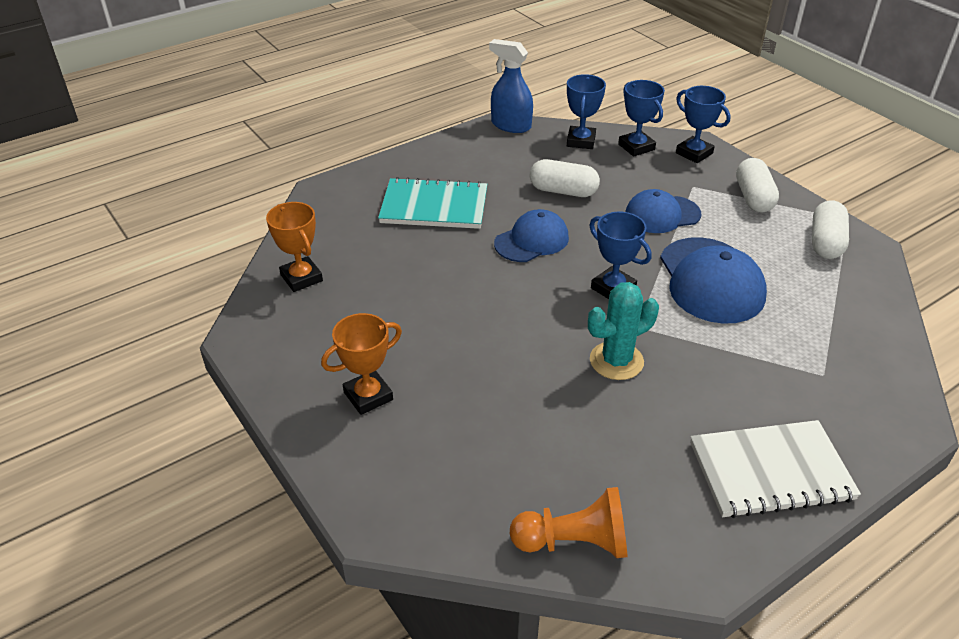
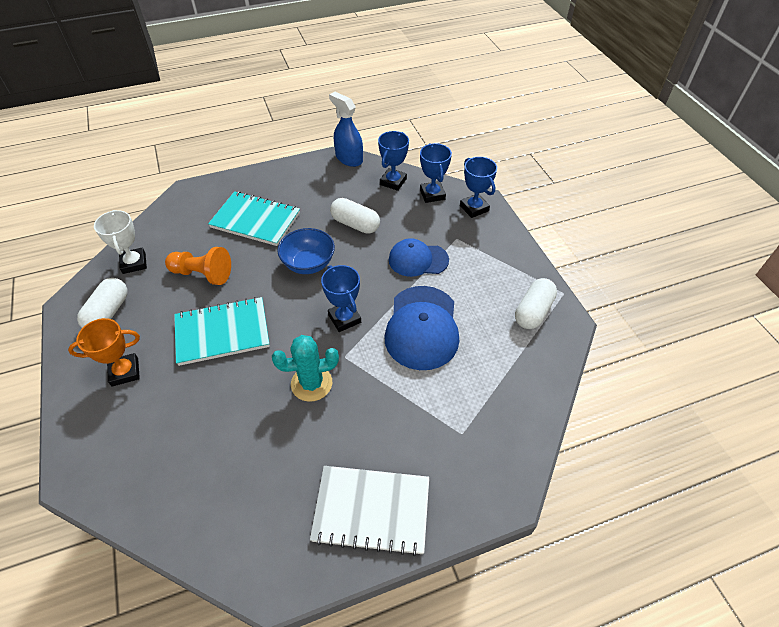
camera: 15 degrees right, 10 degrees up
orange trophy [266,202,323,292] -> white trophy [94,210,147,274]
blue cap [494,209,569,262] -> blue bowl [277,228,335,274]
orange pawn [510,487,627,558] -> orange pawn moved to [165,247,231,285]
white capsule [736,158,779,213] -> white capsule moved to [77,278,128,328]
none -> turquoise notebook [174,297,270,366]

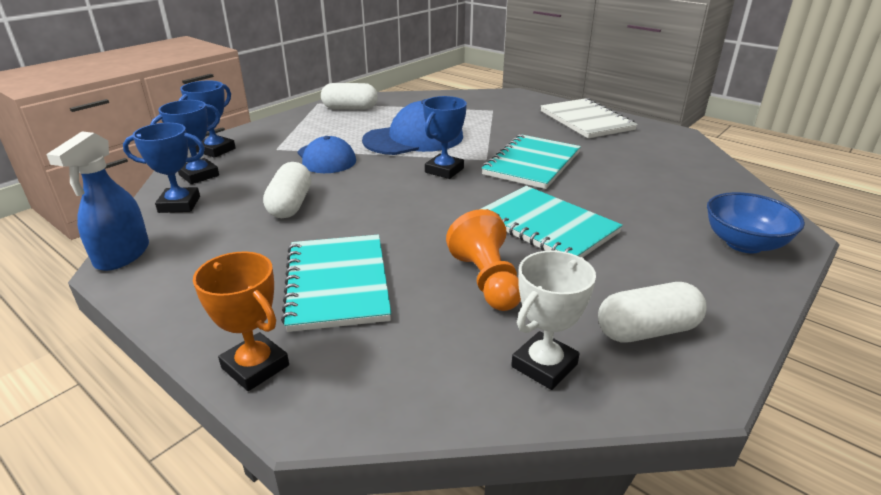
camera: 120 degrees left, 20 degrees down
orange trophy [68,318,140,386] -> orange trophy moved to [193,251,289,391]
turquoise cactus [272,335,339,402] -> turquoise notebook [481,134,581,189]
blue bowl [277,228,335,274] -> blue bowl moved to [707,192,805,253]

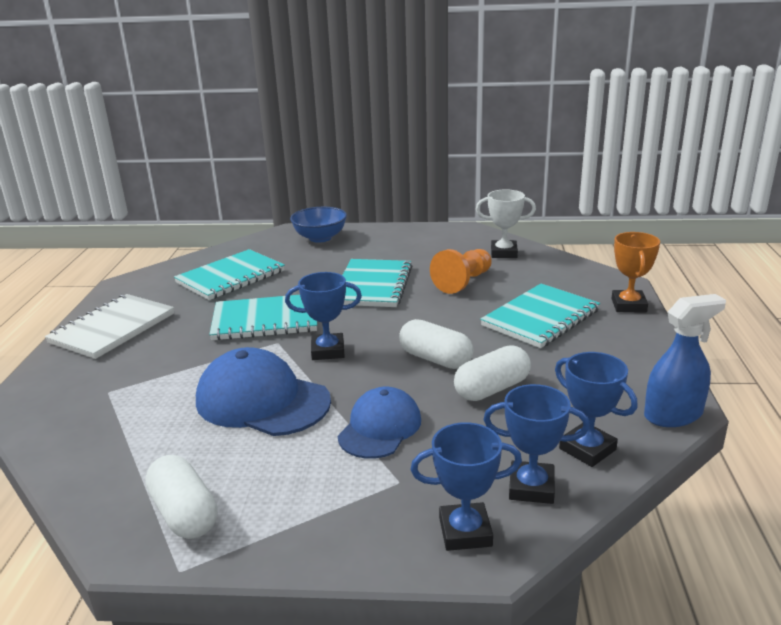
camera: 125 degrees left, 5 degrees down
white capsule [598,282,707,343] -> white capsule moved to [399,319,473,369]
none -> turquoise notebook [174,249,285,300]

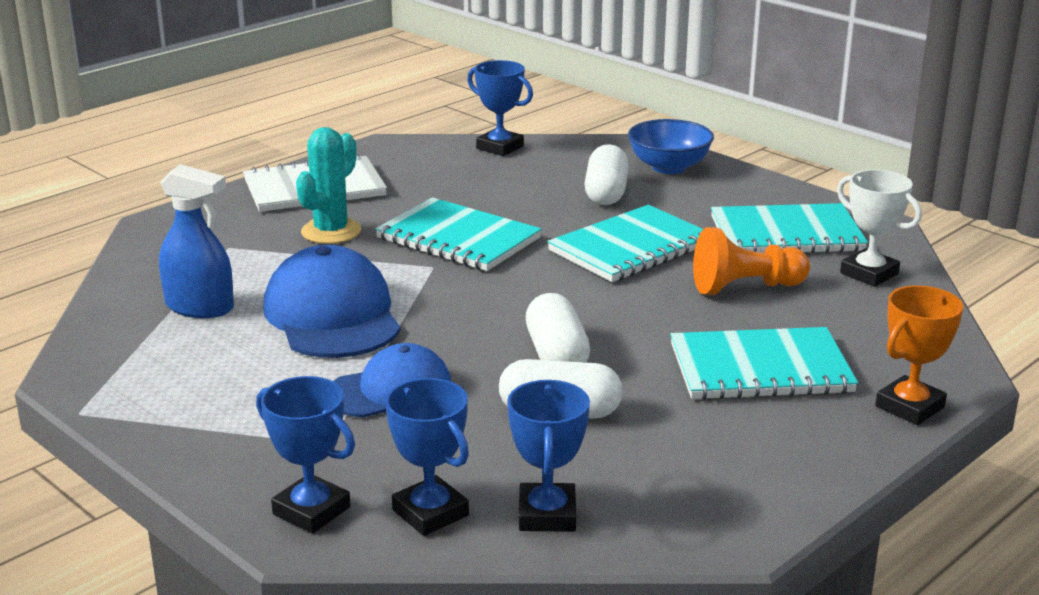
camera: 40 degrees right, 0 degrees up
white capsule [145,455,218,539] -> white capsule moved to [584,144,629,205]
turquoise notebook [174,249,285,300] -> turquoise notebook moved to [711,203,868,253]
blue trophy [285,272,362,360] -> blue trophy moved to [467,60,533,156]
blue spray bottle [644,294,726,427] -> blue spray bottle moved to [159,164,234,318]
none -> turquoise cactus [296,127,361,244]

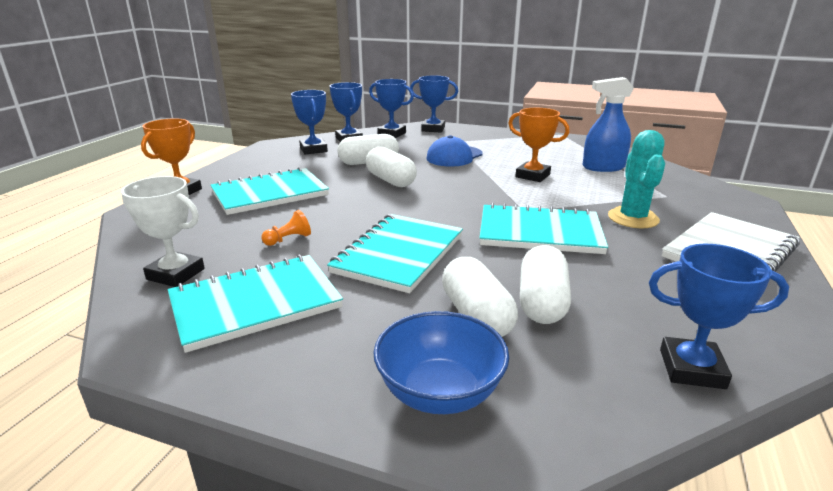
camera: 155 degrees right, 0 degrees up
blue cap [263,245,401,358] -> orange trophy [508,108,570,182]
orange pawn [693,227,810,295] -> orange pawn [261,210,311,246], size x0.51
none -> blue trophy [291,90,328,155]
none -> white capsule [520,245,571,324]

